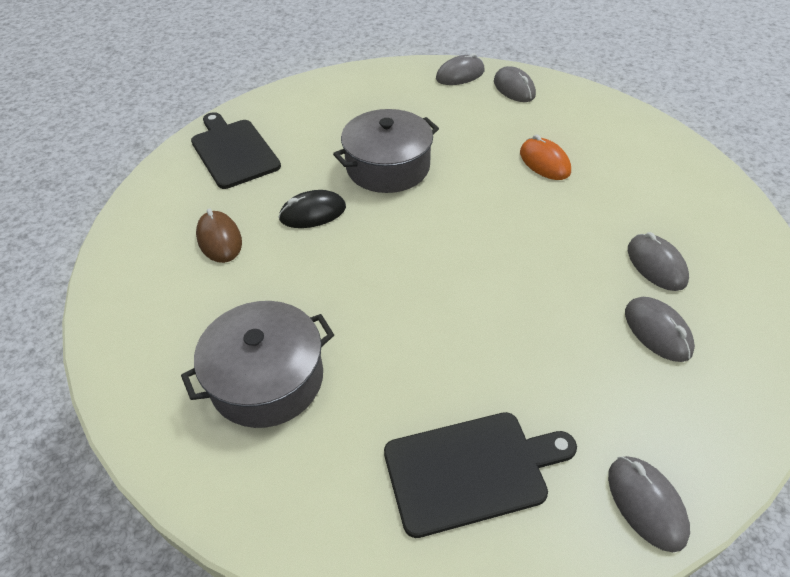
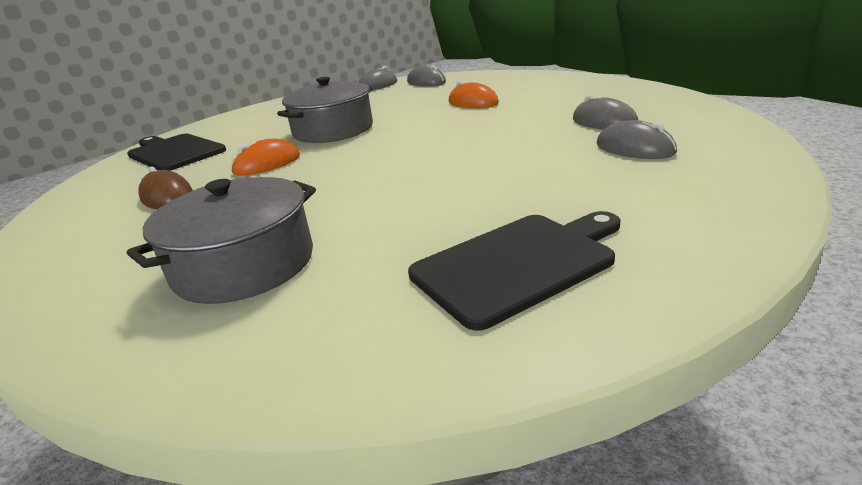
camera: 15 degrees left, 20 degrees down
black mouse [278,190,346,228] -> orange mouse [231,139,300,176]
grey mouse [608,456,690,552] -> none

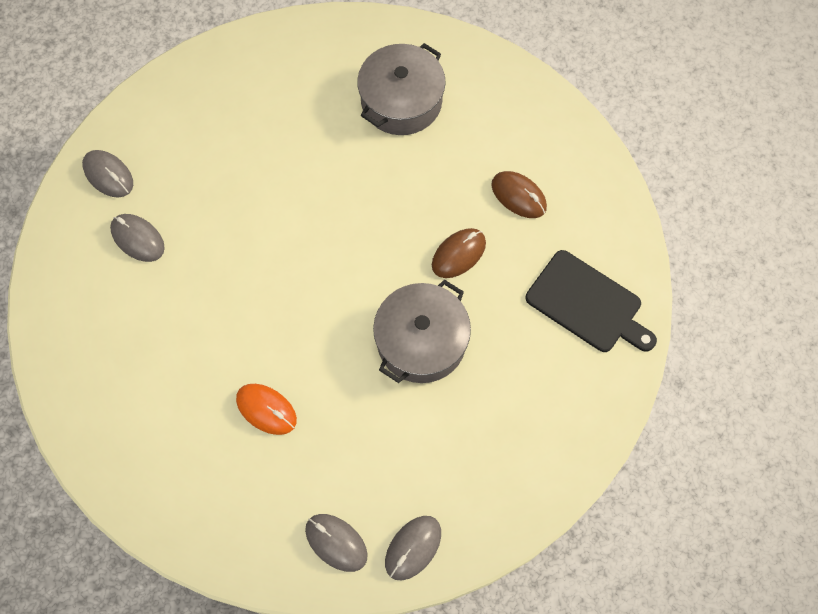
camera: 170 degrees right, 40 degrees up
orange mouse [231,139,300,176] -> brown mouse [432,228,486,278]
black cutting board [408,211,620,331] -> none
grey mouse [573,95,638,130] -> grey mouse moved to [82,150,133,198]

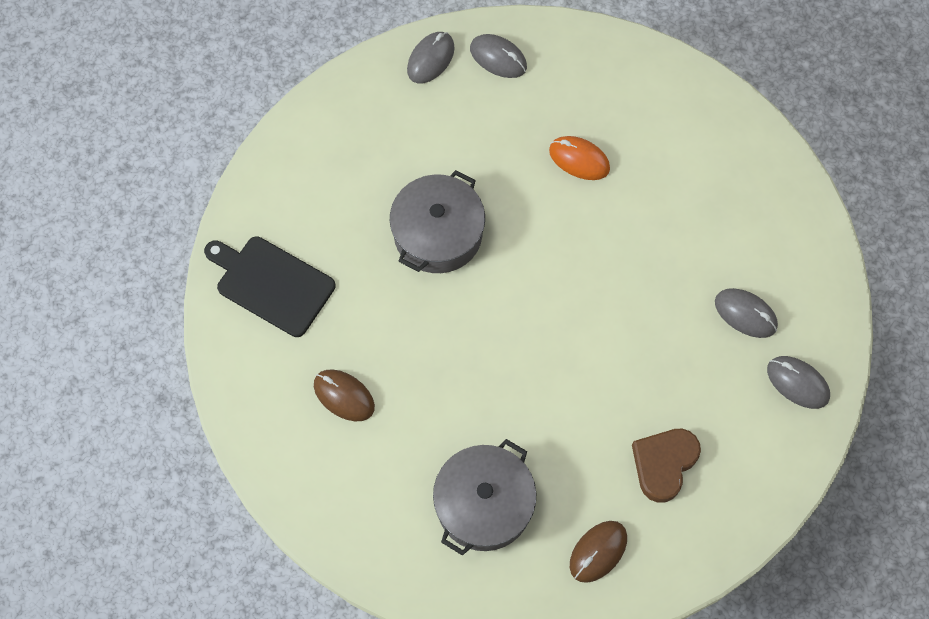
camera: 175 degrees right, 0 degrees up
brown mouse [432,228,486,278] -> brown mouse moved to [570,521,627,583]
none -> brown heart [632,429,701,503]

